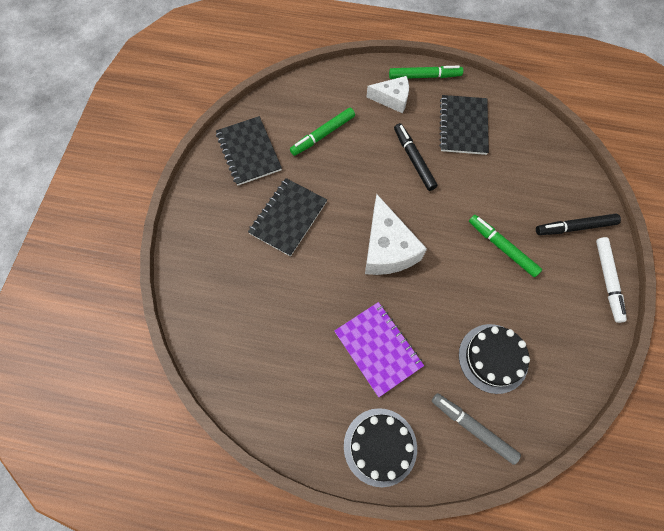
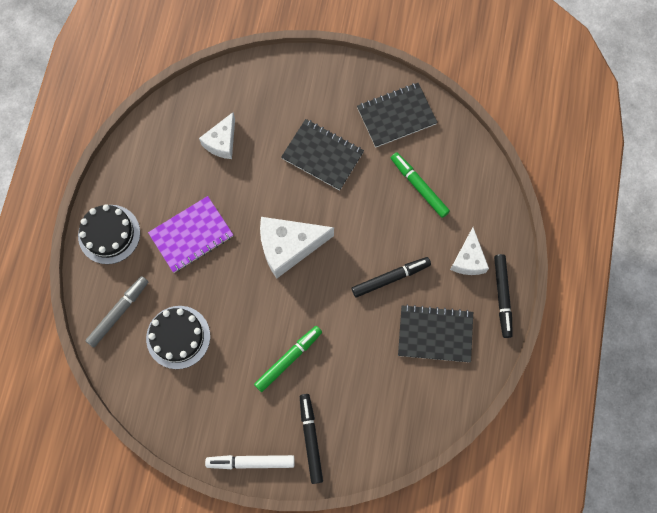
camera: 90 degrees right, 5 degrees up
green marker [389,65,463,79] -> black marker [494,254,513,338]
none -> white cheese [199,112,235,159]

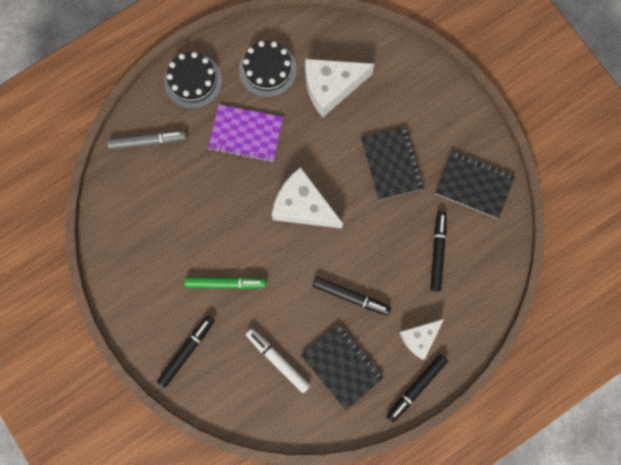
camera: 45 degrees right, 5 degrees up
black cake [146,306,210,369] -> black cake moved to [239,41,297,98]
white cheese [199,112,235,159] -> white cheese [305,59,374,117], size x1.61
white marker [205,455,295,469] -> white marker moved to [246,329,310,393]
green marker [391,152,450,218] -> black marker [430,211,447,291]

